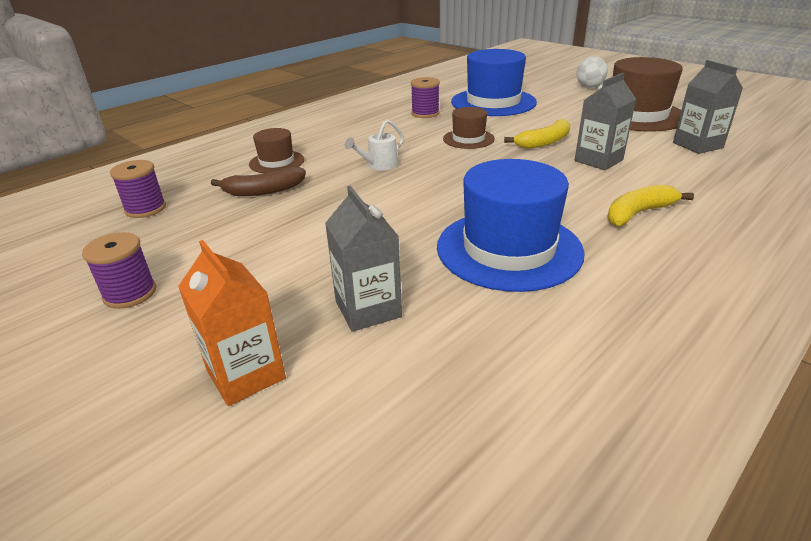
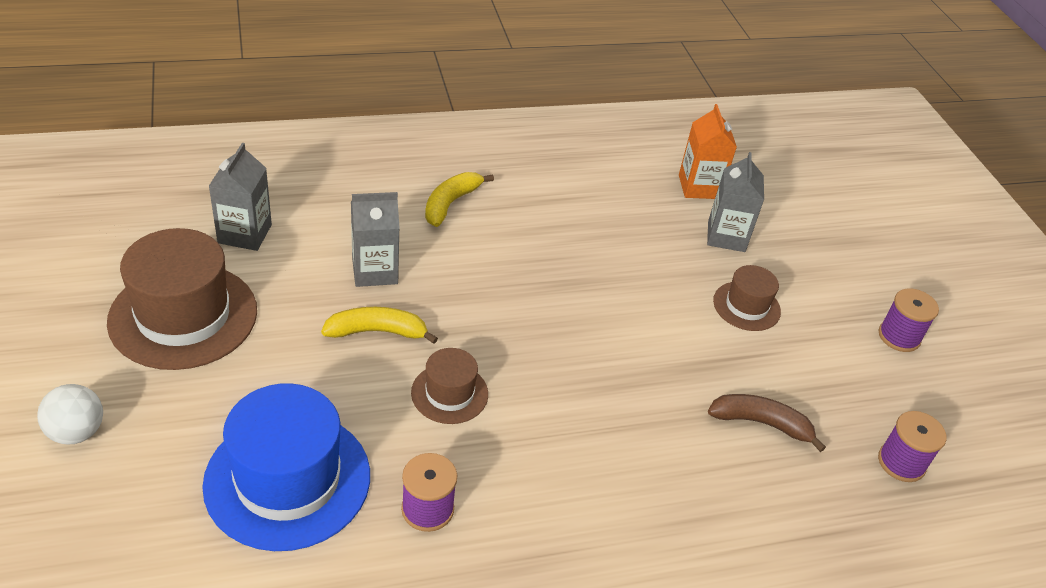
camera: 155 degrees left, 10 degrees up
orange carton [178,240,286,406] -> orange carton moved to [679,104,737,199]
brown hat [249,128,304,173] -> brown hat moved to [713,265,781,331]
white watering can [345,120,404,170] -> none
blue hat [437,159,585,292] -> none
yellow banana [607,184,694,226] -> yellow banana turned 120 degrees clockwise [425,172,494,227]

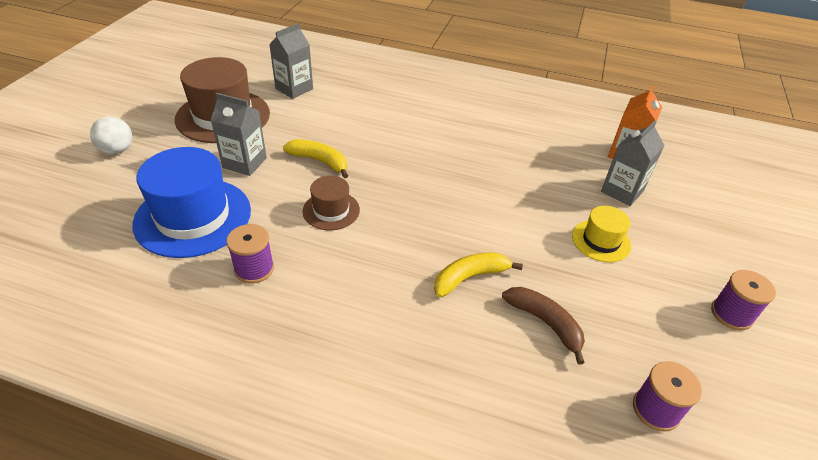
camera: 35 degrees right, 0 degrees up
grey carton [351,192,400,287] -> grey carton moved to [211,93,267,176]
yellow banana [425,172,494,227] -> yellow banana moved to [434,253,523,297]
brown hat [713,265,781,331] -> yellow hat [572,206,631,262]

